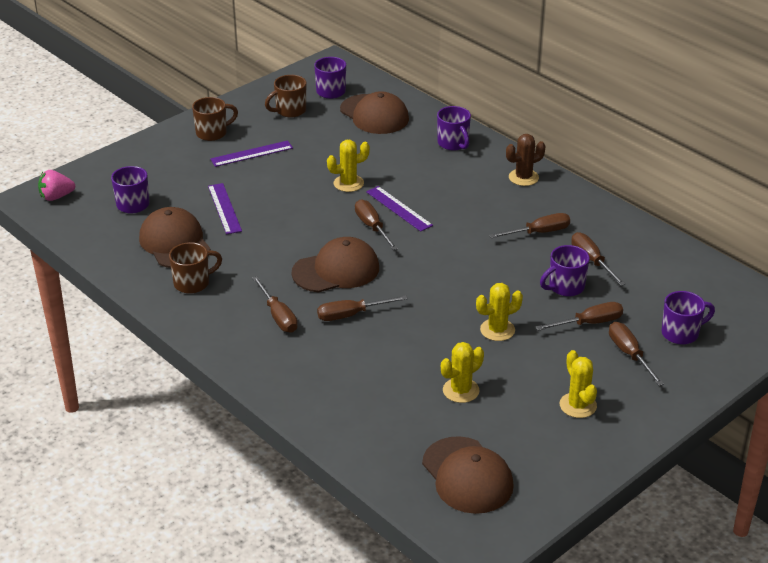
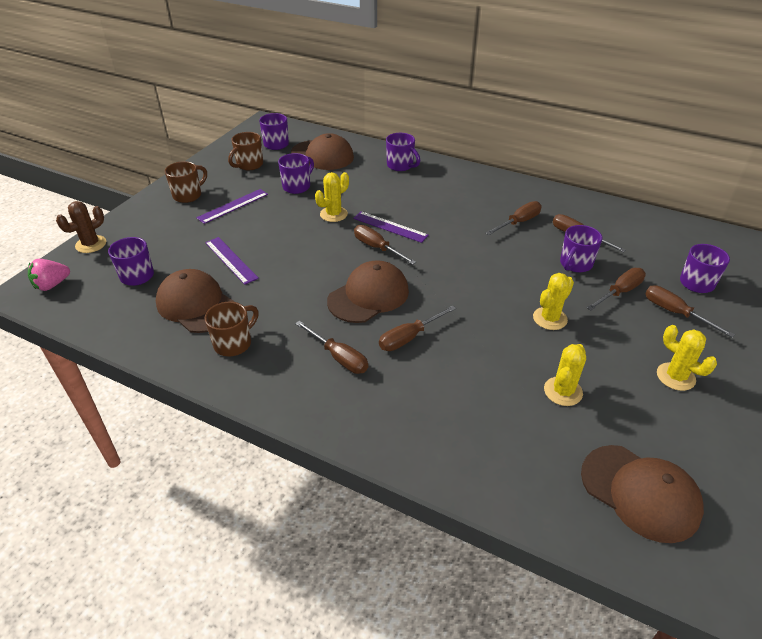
camera: 20 degrees left, 5 degrees up
brown cactus [506,134,546,186] -> brown cactus moved to [56,201,106,253]
none -> purple mug [278,153,314,194]

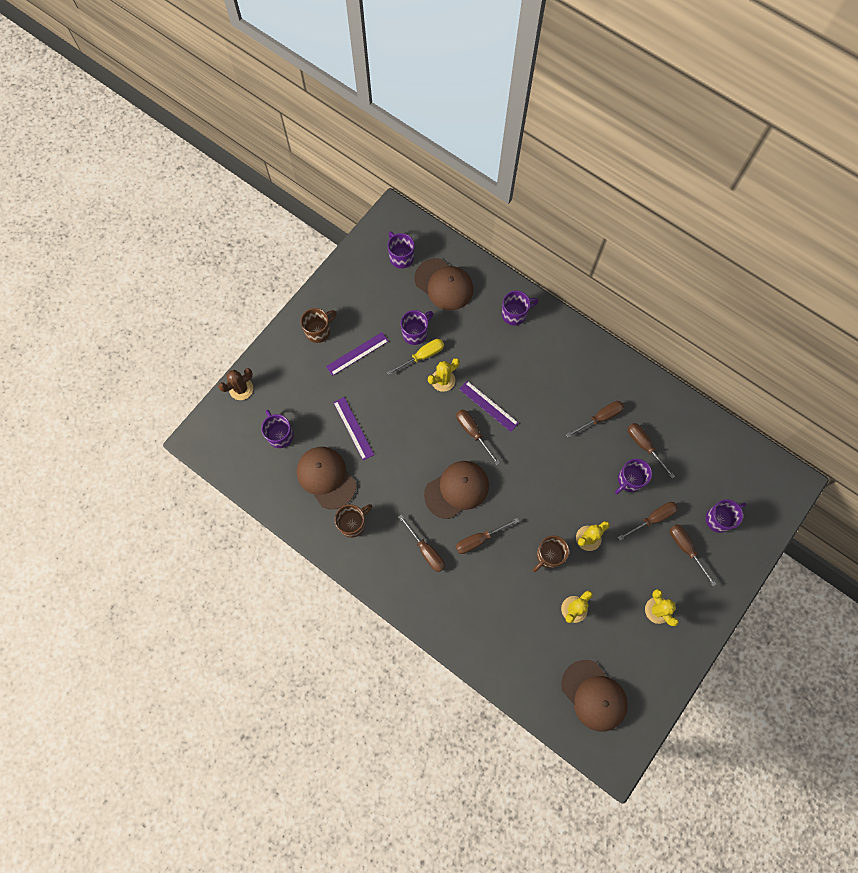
camera: 10 degrees right, 30 degrees up
pink strawberry [28,259,70,291] -> none
brown mug [228,132,263,170] -> brown mug moved to [533,536,569,572]
purple mug [386,133,420,171] -> purple mug turned 75 degrees counterclockwise [502,291,538,326]
none -> yellow screwdriver [386,339,444,376]

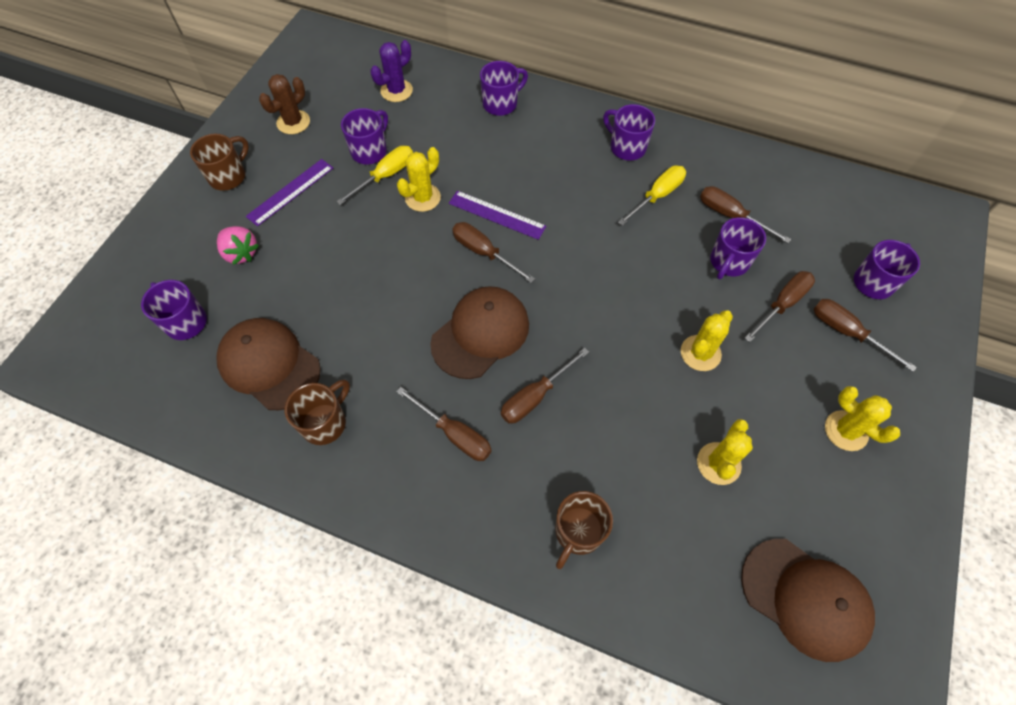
camera: 15 degrees left, 10 degrees down
brown cactus [218,368,253,400] -> brown cactus moved to [259,74,310,134]
purple ruler [333,397,374,461] -> none
purple mug [388,232,415,269] -> purple mug moved to [603,104,655,160]
brown cap [415,258,473,310] -> purple cactus [370,40,413,102]
brown mug [533,536,569,572] -> brown mug moved to [555,491,613,569]
brown screwdriver [566,401,624,438] -> yellow screwdriver [618,165,686,226]
none -> pink strawberry [217,226,259,265]

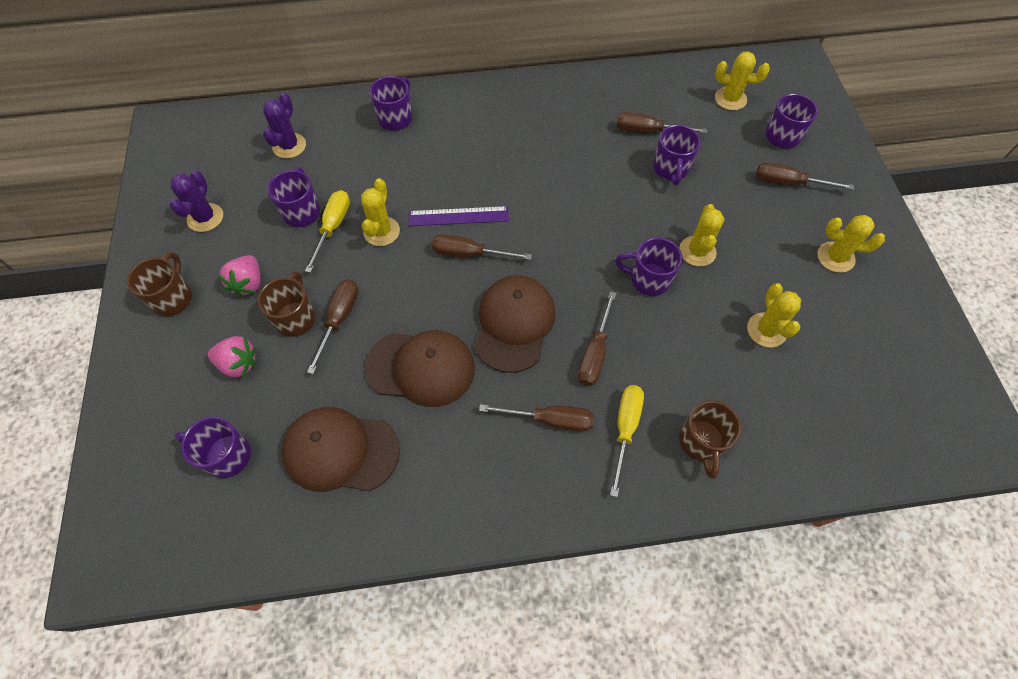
camera: 30 degrees left, 0 degrees up
purple ruler [246,159,333,226] -> pink strawberry [218,255,261,297]
brown cactus [259,74,310,134] -> purple cactus [170,170,223,232]
brown mug [285,379,350,445] -> brown mug moved to [258,271,316,337]
purple mug [603,104,655,160] -> purple mug moved to [615,237,683,296]
yellow screwdriver [618,165,686,226] -> yellow screwdriver moved to [610,385,644,497]
brown cap [741,539,875,662] -> brown cap moved to [365,330,475,407]
brown screwdriver [744,271,815,342] -> brown screwdriver moved to [307,279,359,374]
none -> yellow cactus [715,52,770,110]

